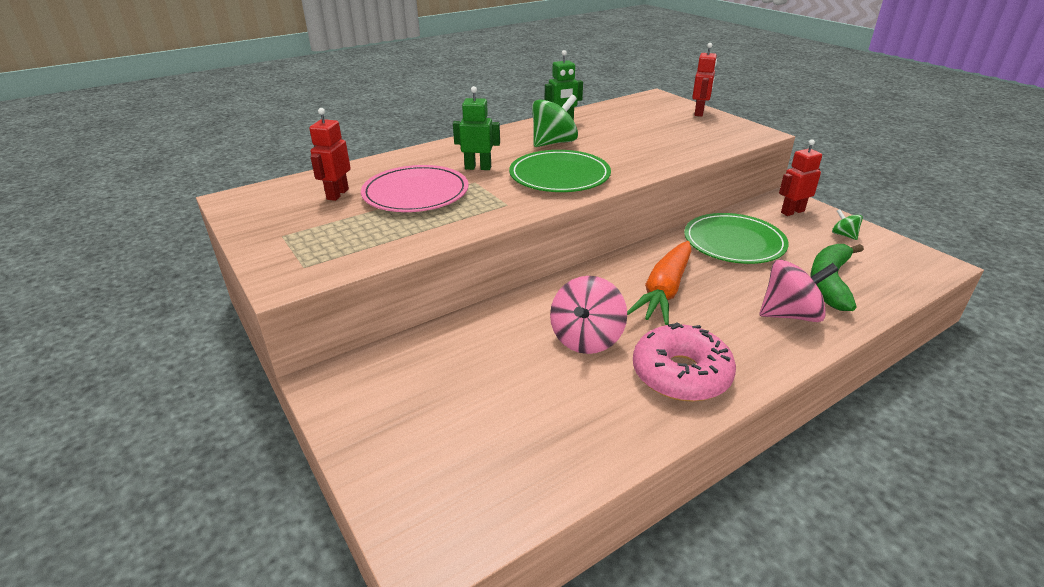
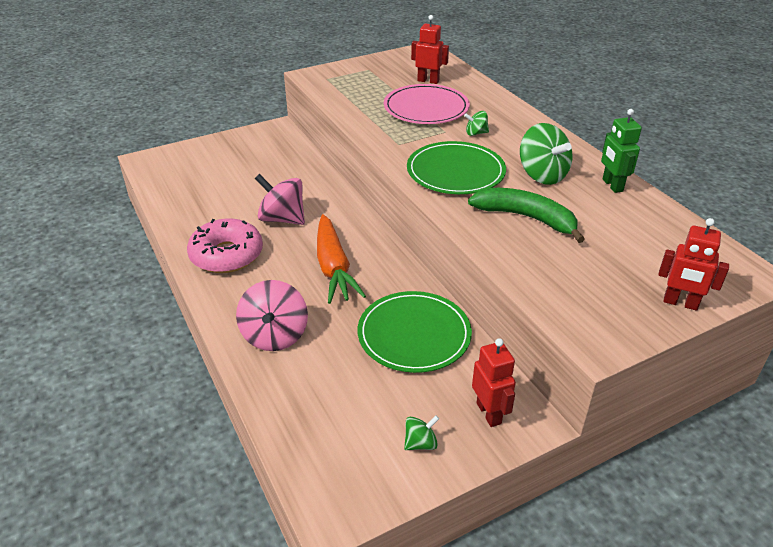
camera: 95 degrees right, 5 degrees up
green robot [453,86,500,170] -> green spinning top [464,111,489,136]
orange carrot [627,241,692,325] -> orange carrot turned 135 degrees counterclockwise [317,214,366,304]
green banana [810,244,864,311] -> green banana moved to [468,188,585,243]

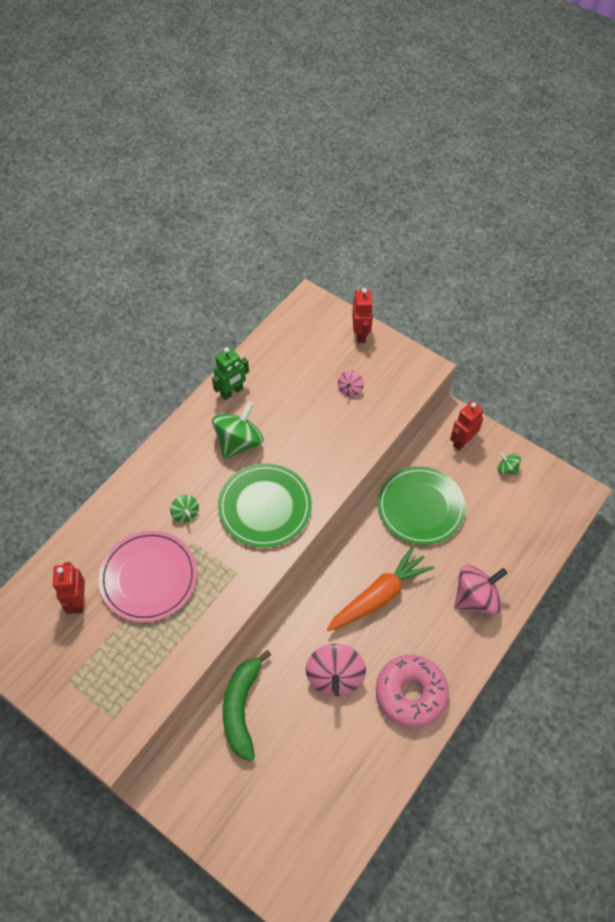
camera: 115 degrees left, 20 degrees up
green banana [468,188,585,243] -> green banana moved to [223,650,271,761]
none -> pink spinning top [338,370,364,397]

